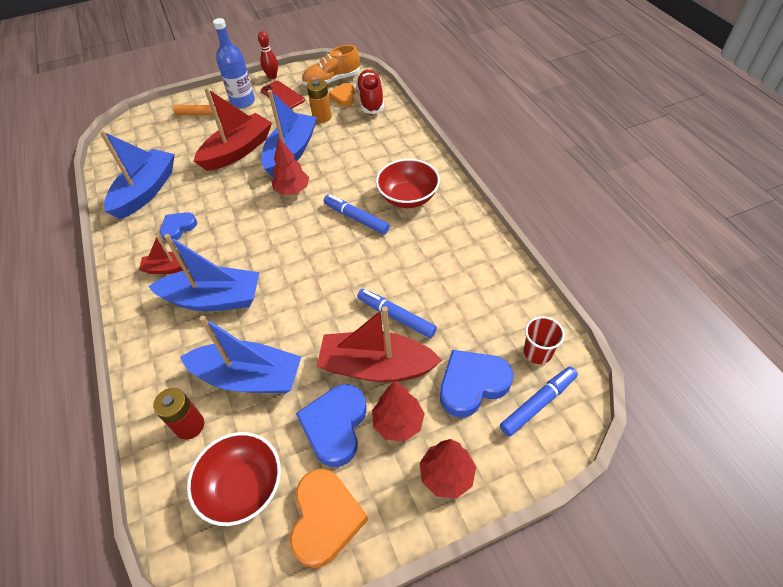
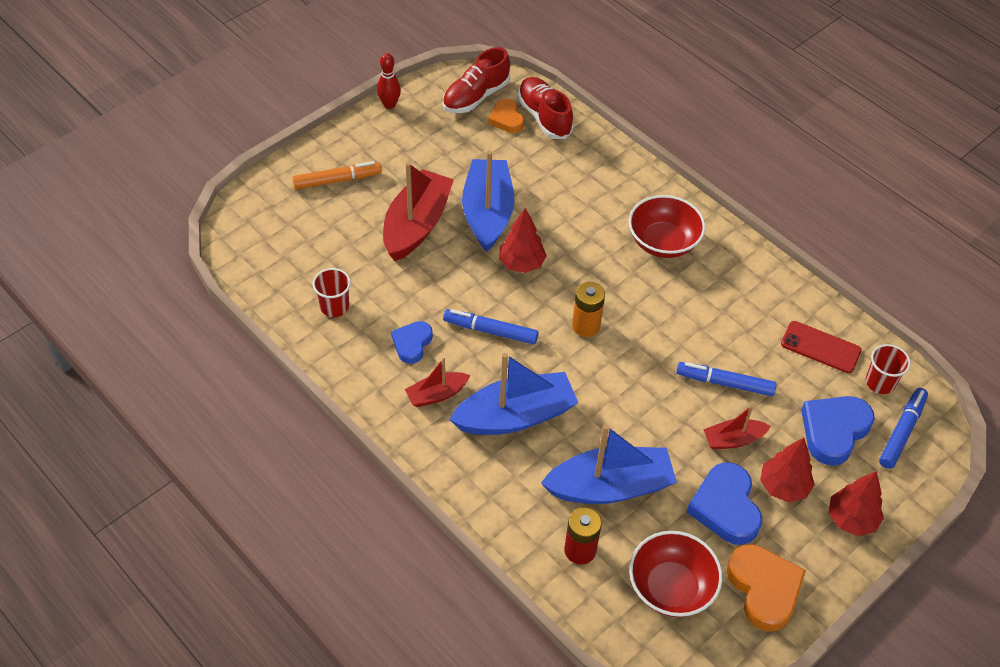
camera: 25 degrees left, 0 degrees up
blue boat [99,130,175,219] -> red cup [312,268,351,317]
blue bottle [213,18,255,108] -> none
red phone [261,81,305,109] -> red phone moved to [781,321,861,373]
orange shoe [302,45,360,86] -> red shoe [443,47,510,113]
orange battery [307,79,332,123] -> orange battery moved to [572,282,605,337]
red boat [317,306,442,382] -> red boat [703,405,771,449], size x0.53
blue marker [324,195,390,234] -> blue marker moved to [443,309,538,344]

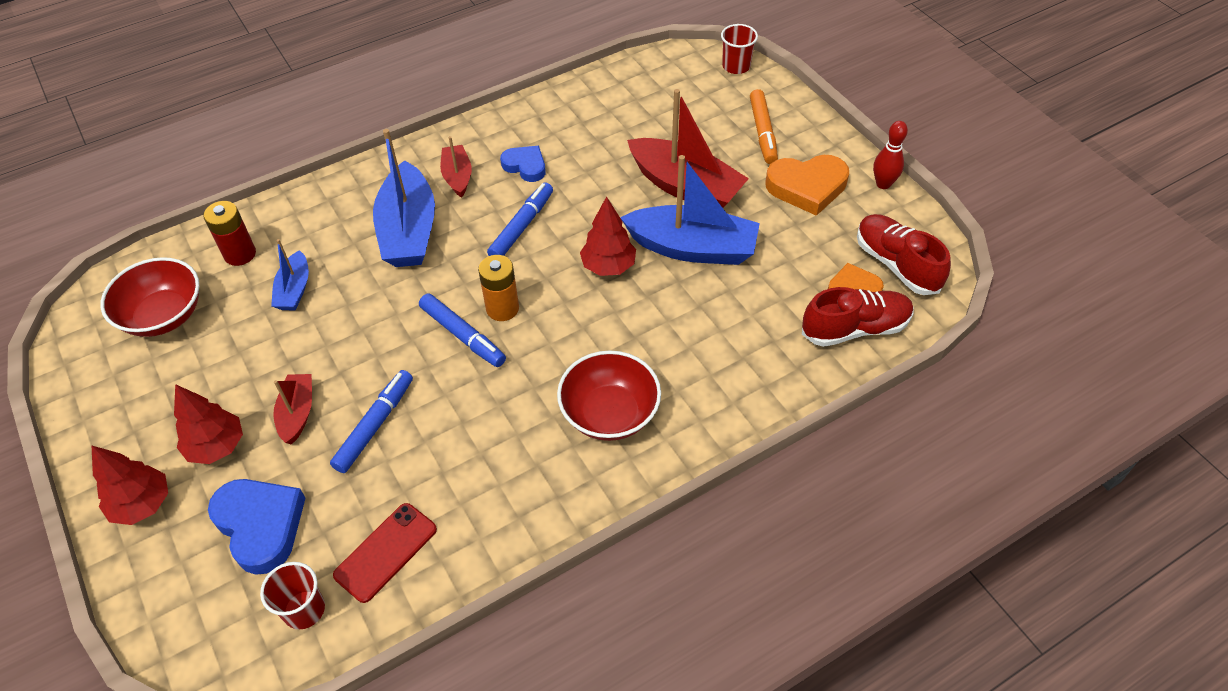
camera: 105 degrees right, 0 degrees up
red cup [312,268,351,317] -> red cup moved to [721,24,758,74]
blue boat [541,424,677,504] -> blue boat [271,239,309,310], size x0.53
blue heart [687,462,762,545] -> none
orange heart [727,544,806,632] -> orange heart moved to [766,155,849,216]
blue marker [879,388,928,469] -> blue marker moved to [419,293,506,367]

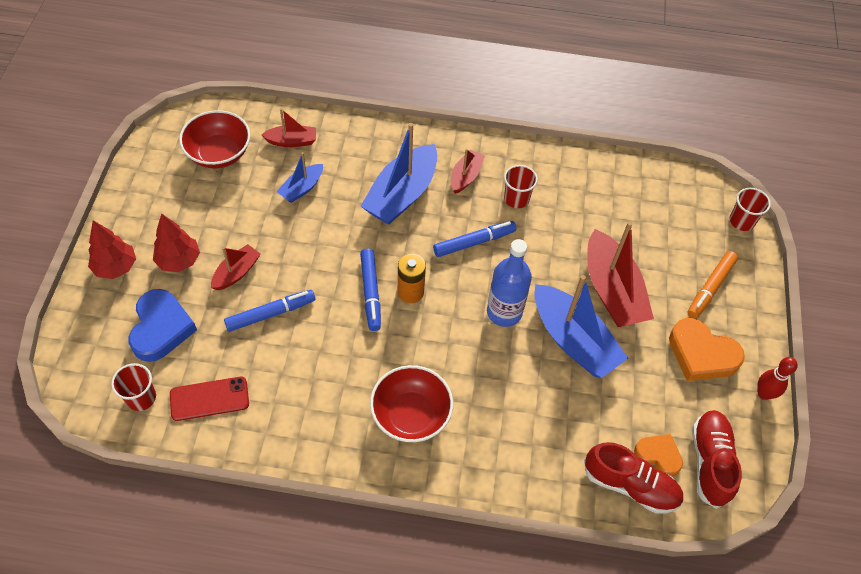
camera: 35 degrees right, 5 degrees up
red battery [204,201,256,266] -> red boat [261,108,316,147]
blue heart [500,146,546,182] -> red cup [504,165,538,208]
red tree [580,196,636,276] -> blue bottle [487,239,532,327]

